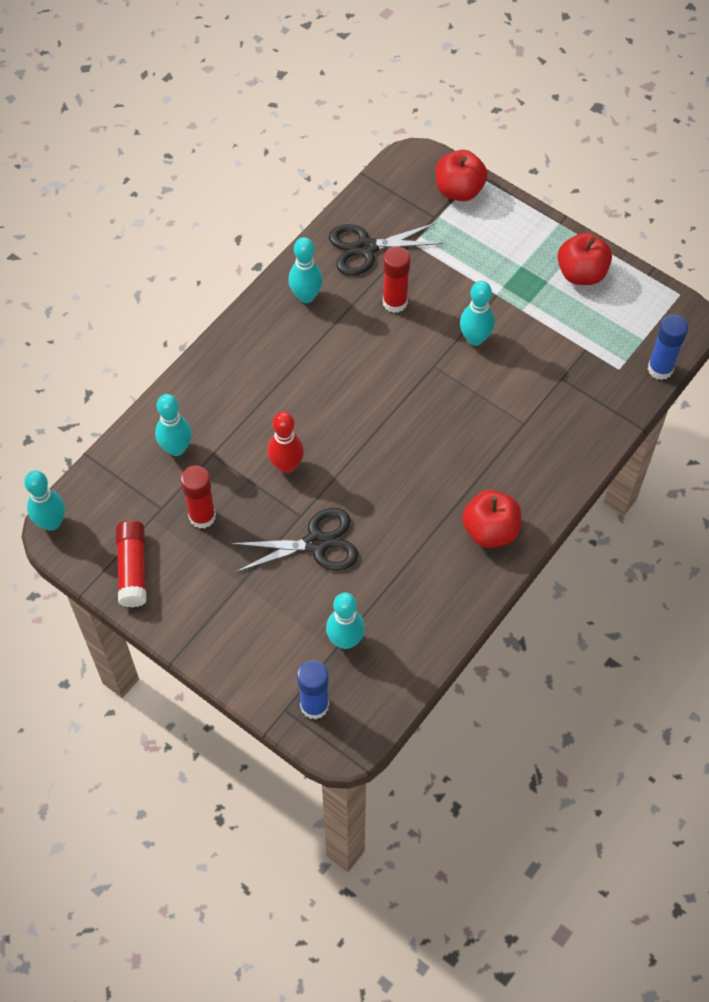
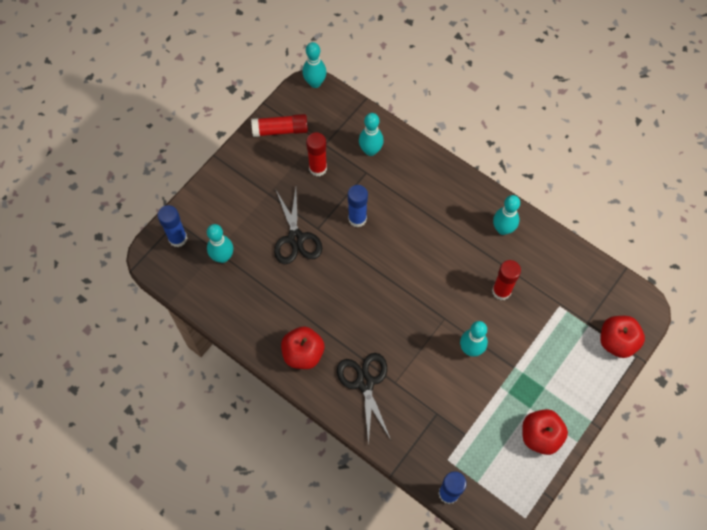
camera: 90 degrees right, 5 degrees up
red bowling pin [267,412,304,473] -> blue glue stick [348,185,368,227]
black scissors [329,223,444,276] -> black scissors moved to [337,353,391,445]

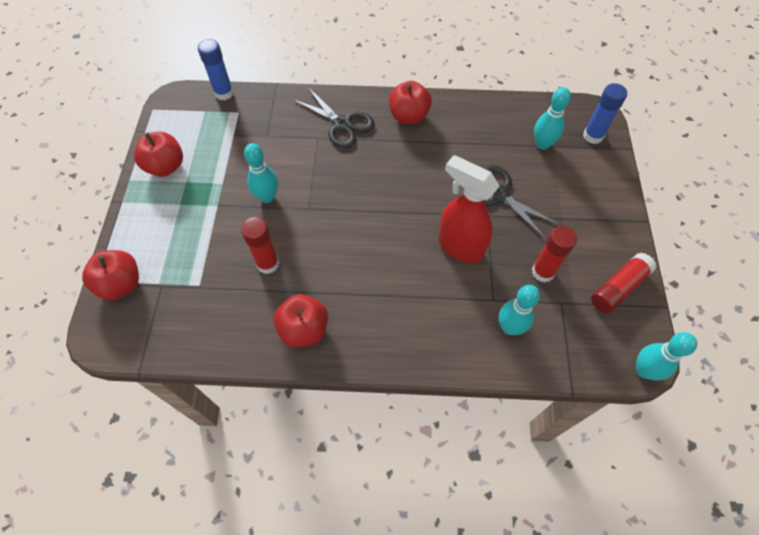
camera: 145 degrees right, 5 degrees down
blue glue stick [348,185,368,227] -> red spray bottle [438,155,499,263]
turquoise bowling pin [493,195,520,235] -> red apple [274,294,328,347]

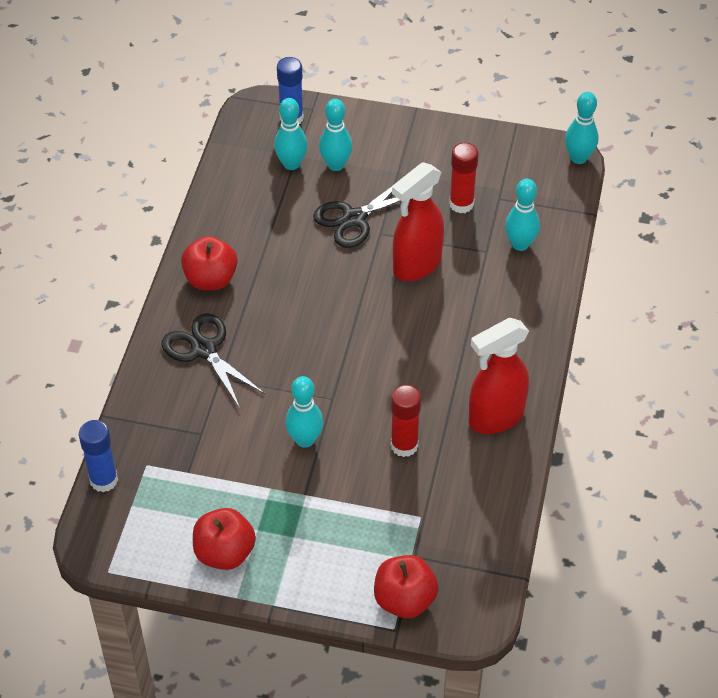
camera: 80 degrees left, 10 degrees down
red apple [274,294,328,347] -> red spray bottle [469,318,529,434]
black scissors [292,86,375,148] -> black scissors turned 90 degrees counterclockwise [161,313,265,408]
red glue stick [591,253,656,313] -> none
none -> turquoise bowling pin [319,99,352,171]

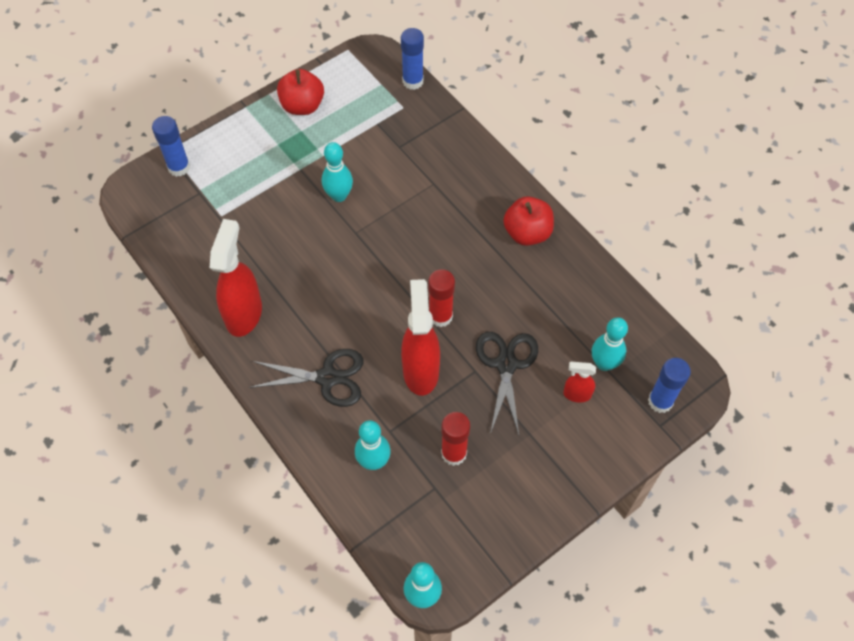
camera: 130 degrees right, 10 degrees up
black scissors [161,313,265,408] -> black scissors moved to [249,349,363,407]
turquoise bowling pin [319,99,352,171] -> red spray bottle [563,362,596,403]
red apple [374,555,439,618] -> blue glue stick [152,116,190,177]
red glue stick [391,385,421,457] -> red glue stick moved to [428,269,455,327]

